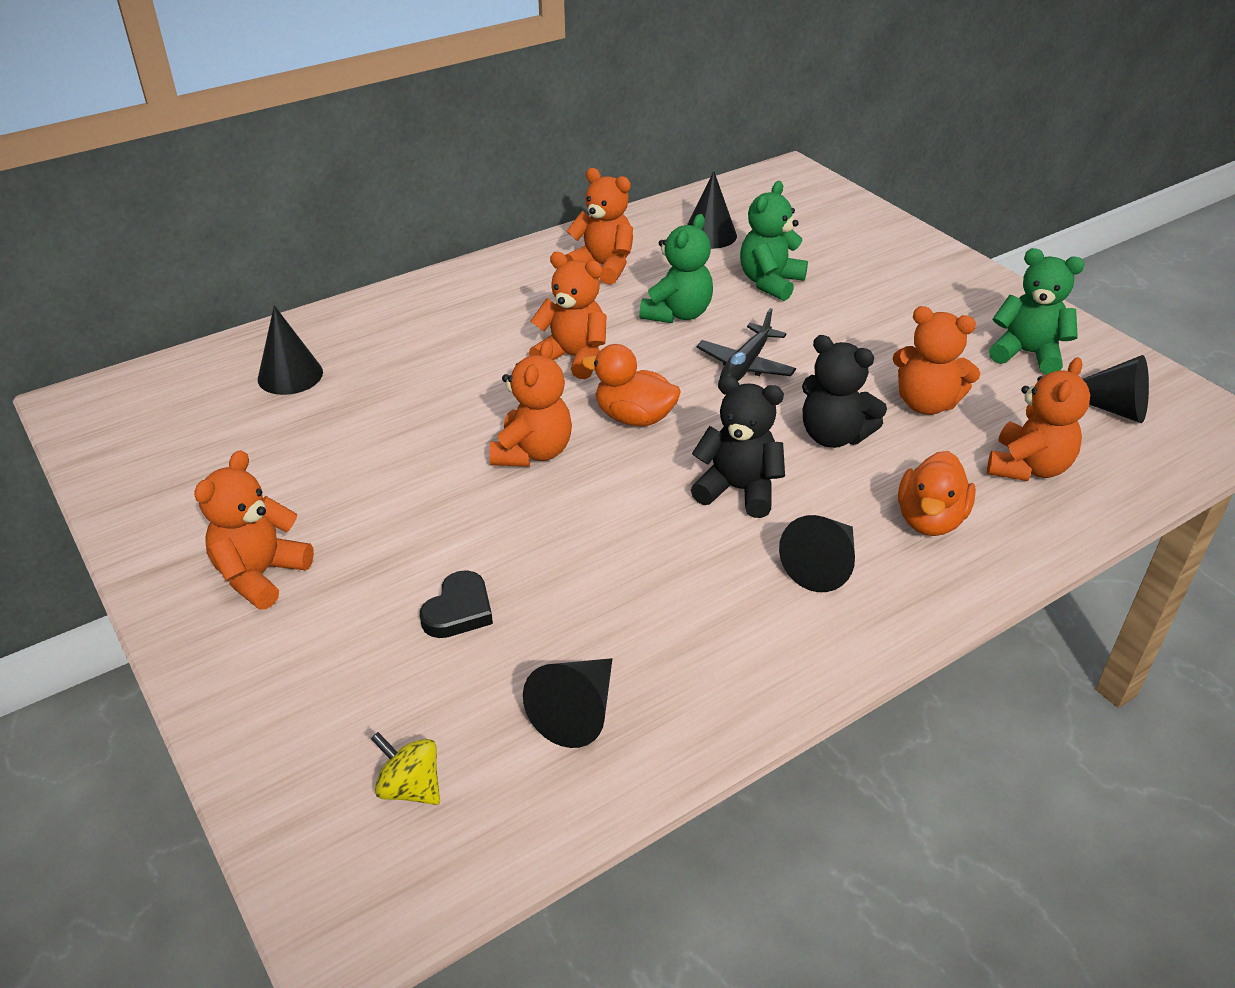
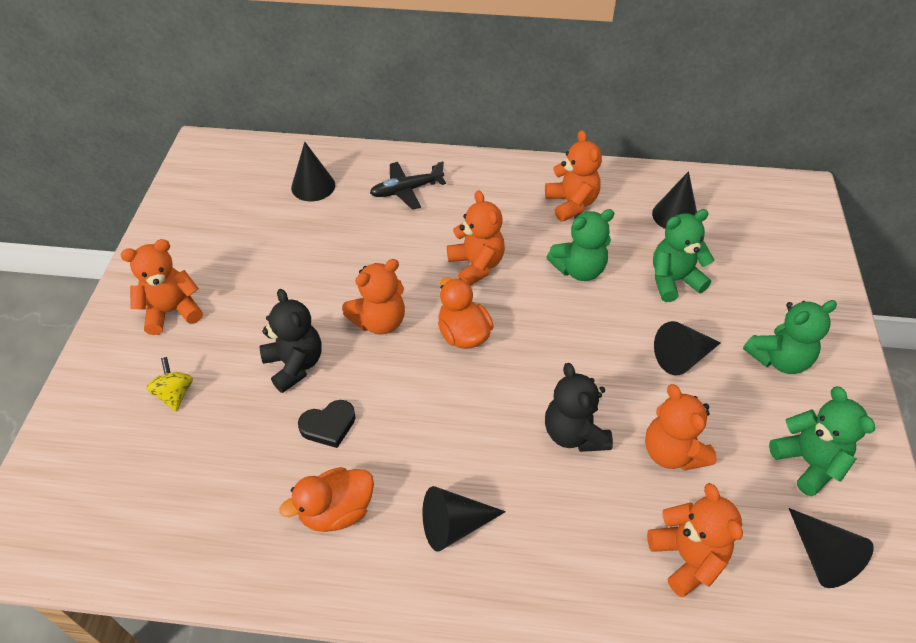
camera: 40 degrees right, 10 degrees up
yellow spinning top [371,732,440,805] -> yellow spinning top moved to [146,357,193,411]
black heart [420,570,493,638] -> black heart moved to [298,400,355,448]
black cone [523,658,612,748] -> black cone moved to [654,321,721,375]
black teddy bear [691,376,785,518] -> black teddy bear moved to [260,289,322,393]
black plane [696,308,796,381] -> black plane moved to [370,161,446,210]
orange duck [898,451,976,536] -> orange duck moved to [279,467,374,532]
orange teddy bear [987,357,1090,481] -> orange teddy bear turned 90 degrees counterclockwise [647,483,743,597]
none -> green teddy bear [743,300,837,374]

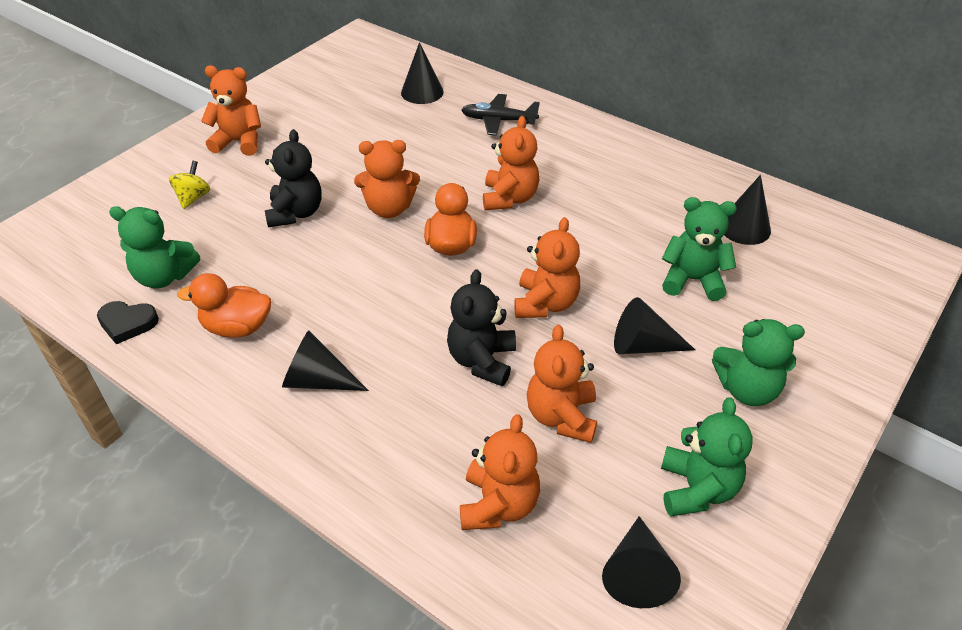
camera: 30 degrees right, 5 degrees down
black heart [298,400,355,448] -> black heart moved to [97,301,159,344]
orange teddy bear [545,130,602,222] -> orange teddy bear moved to [514,217,580,318]
green teddy bear [547,209,614,281] -> green teddy bear moved to [109,206,200,288]

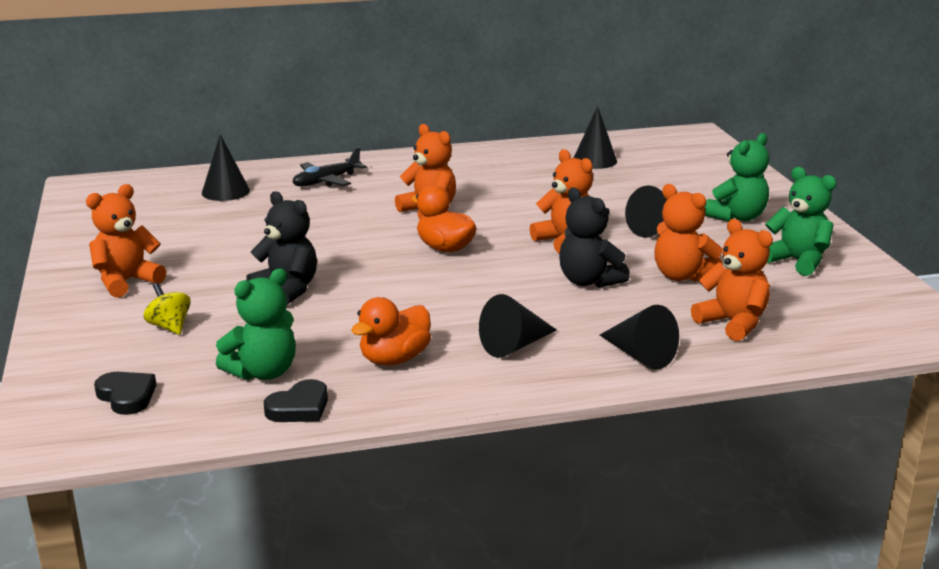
camera: 50 degrees left, 20 degrees down
orange teddy bear [354,140,420,218] -> none
black cone [602,516,681,608] -> black cone moved to [600,305,679,370]
green teddy bear [662,197,737,301] -> none
none -> black heart [94,372,156,415]

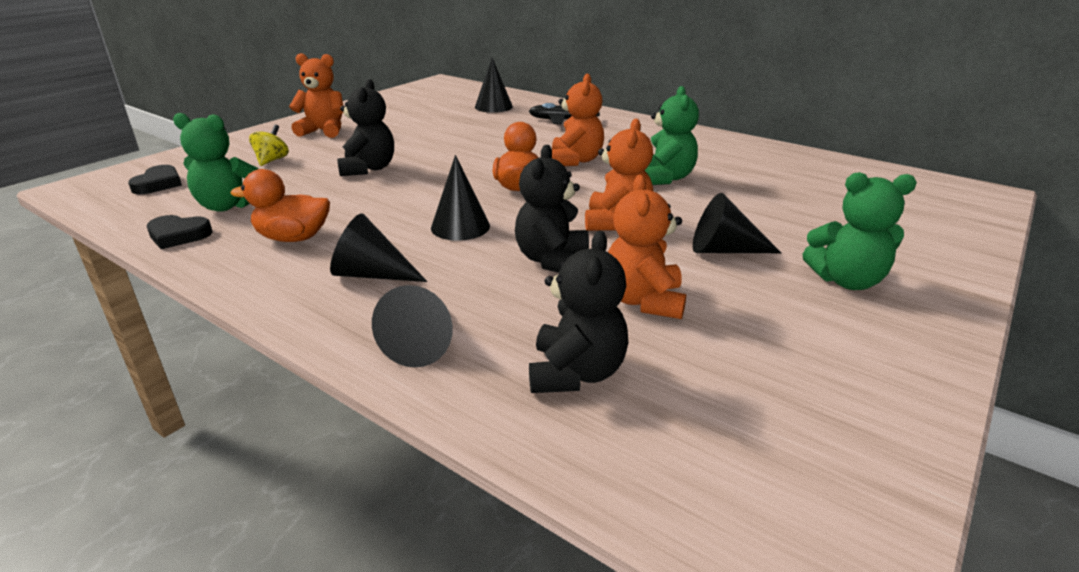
camera: 50 degrees right, 5 degrees up
black cone [574,106,617,169] -> black cone moved to [431,155,490,241]
orange teddy bear [691,219,773,341] -> black teddy bear [529,231,628,393]
green teddy bear [765,167,837,276] -> green teddy bear moved to [645,86,699,185]

